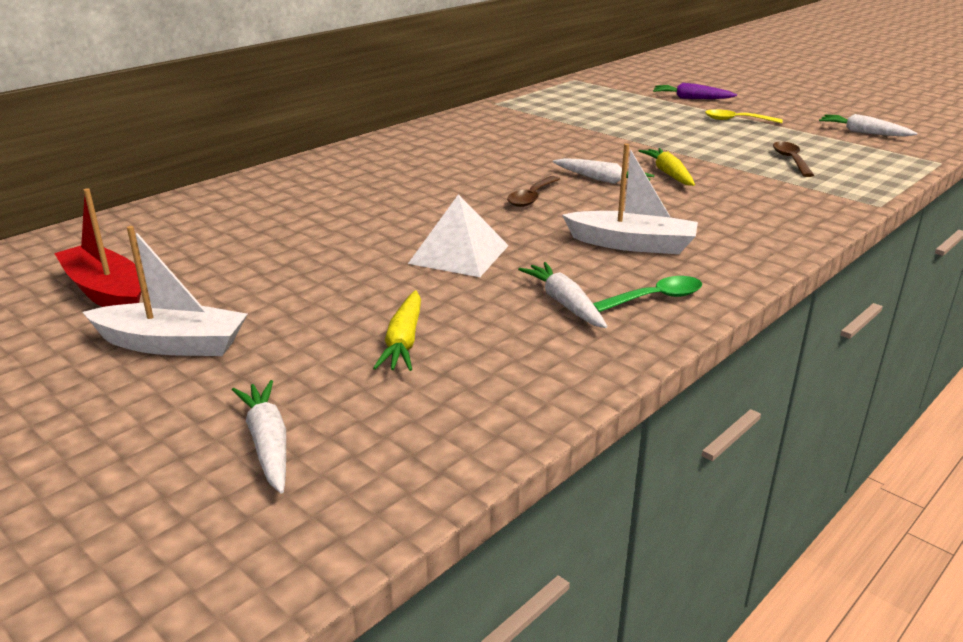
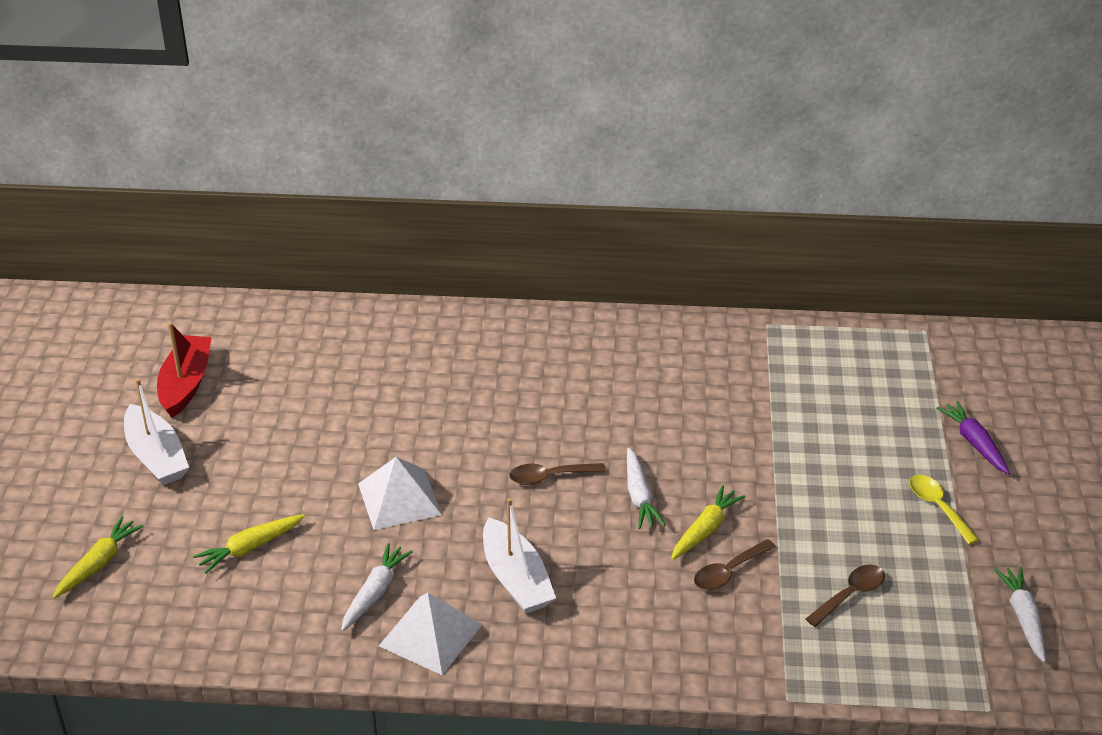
camera: 50 degrees right, 10 degrees up
white carrot [232,380,286,494] -> yellow carrot [52,516,144,599]
green spoon [593,276,702,312] -> white pyramid [379,593,482,675]
none -> brown spoon [694,539,776,590]

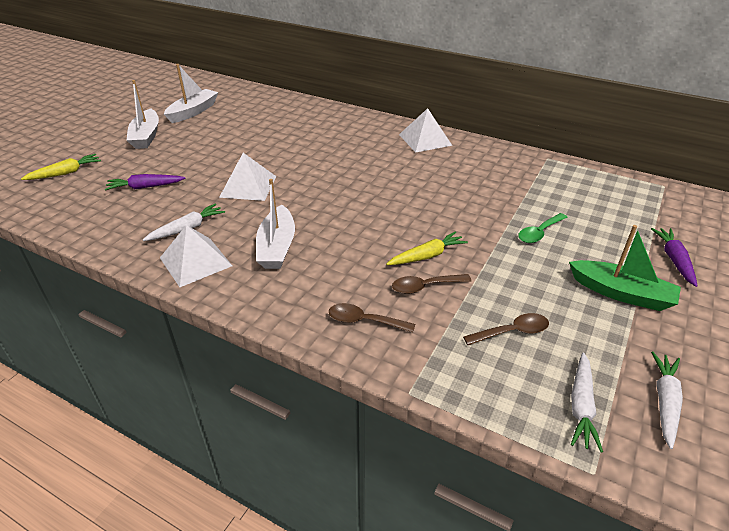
camera: 25 degrees right, 0 degrees up
red boat [157,322,212,418] -> white boat [164,64,218,123]
yellow carrot [193,514,305,573] -> purple carrot [105,174,185,191]
brown spoon [509,463,606,485] -> brown spoon moved to [329,303,415,332]
white carrot [627,448,666,529] -> white carrot moved to [571,352,603,452]
yellow spoon [910,475,979,544] -> green boat [569,225,681,311]
none -> white pyramid [399,108,452,153]
none -> green spoon [518,213,568,243]

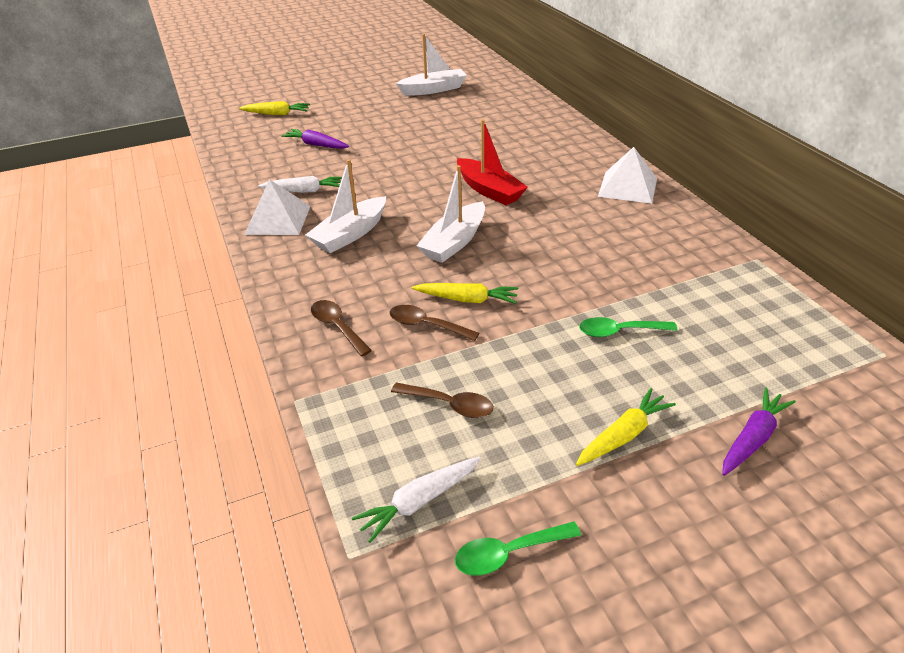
camera: 40 degrees right, 0 degrees up
white boat [127,80,159,149] -> white boat moved to [417,165,485,263]
white pyramid [219,153,276,201] -> none
green boat [569,225,681,311] -> yellow carrot [576,388,676,466]
white carrot [651,351,683,449] -> green spoon [455,522,581,575]
none -> red boat [457,119,528,205]

